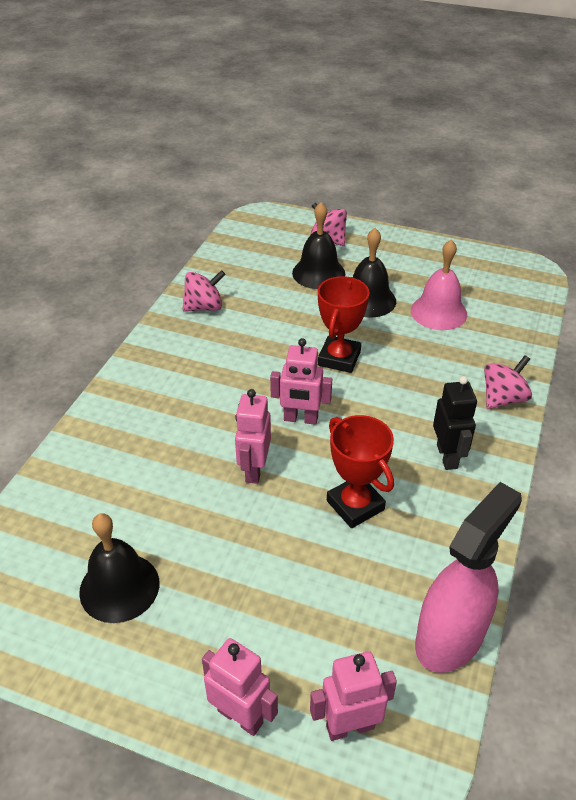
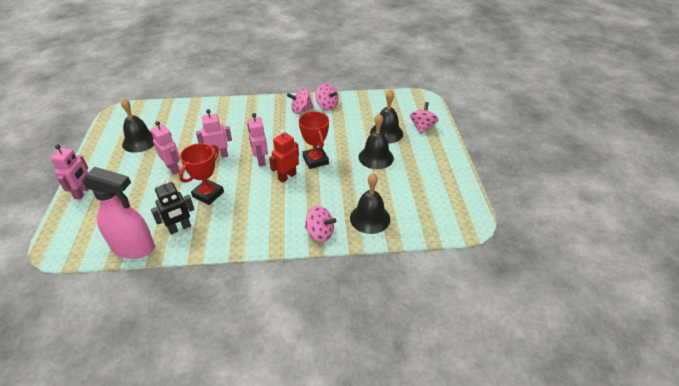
camera: 65 degrees right, 0 degrees up
pink robot [310,651,397,741] -> pink robot moved to [151,121,180,174]
red trophy [318,276,370,373] -> red trophy turned 75 degrees clockwise [299,112,329,169]
pink bell [411,239,467,330] -> none
black robot [433,376,477,470] -> black robot moved to [151,179,195,234]
none -> red robot [269,129,299,183]
none -> pink spinning top [287,88,314,114]
none -> black bell [350,173,390,234]

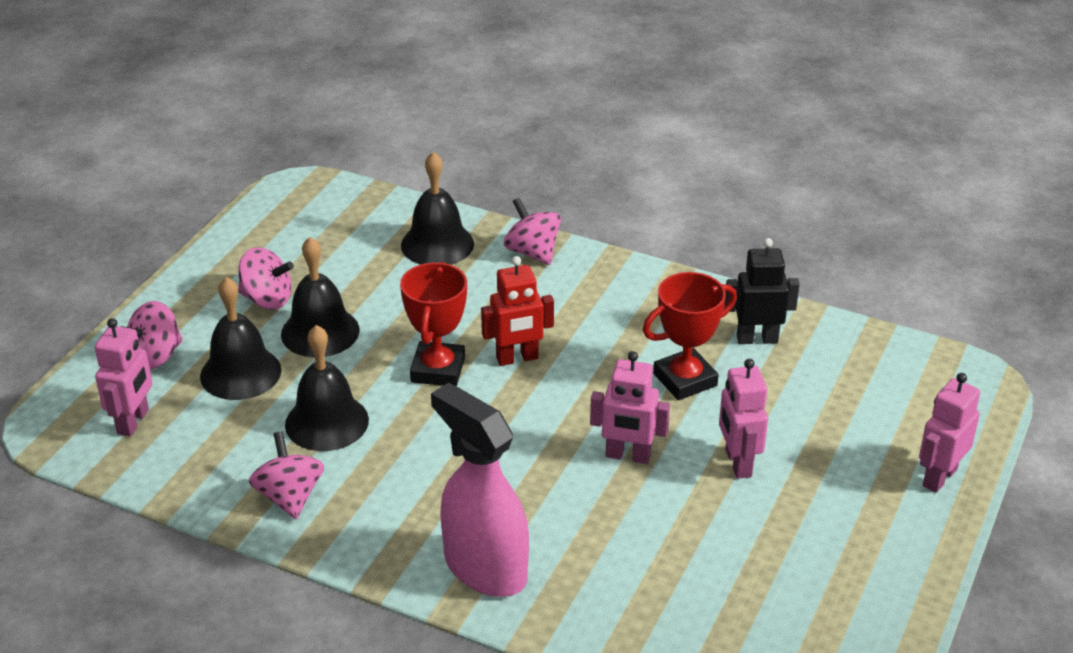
camera: 150 degrees left, 5 degrees down
pink spray bottle [82,167,155,259] -> pink spray bottle moved to [431,382,529,597]
black bell [121,98,154,153] -> black bell moved to [285,325,369,451]
pink robot [247,113,268,166] -> pink robot moved to [95,318,152,437]
pink spinning top [287,88,314,114] -> pink spinning top moved to [238,247,294,309]

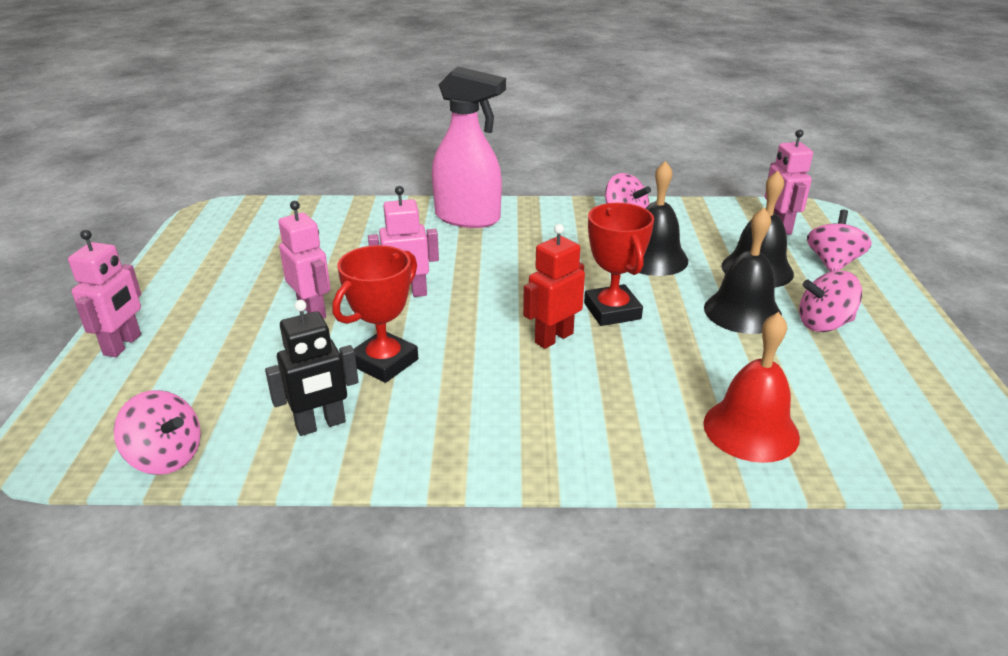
camera: 155 degrees right, 5 degrees down
black bell [401,152,474,265] -> red bell [703,312,800,463]
pink spinning top [504,198,561,265] -> pink spinning top moved to [114,390,201,475]

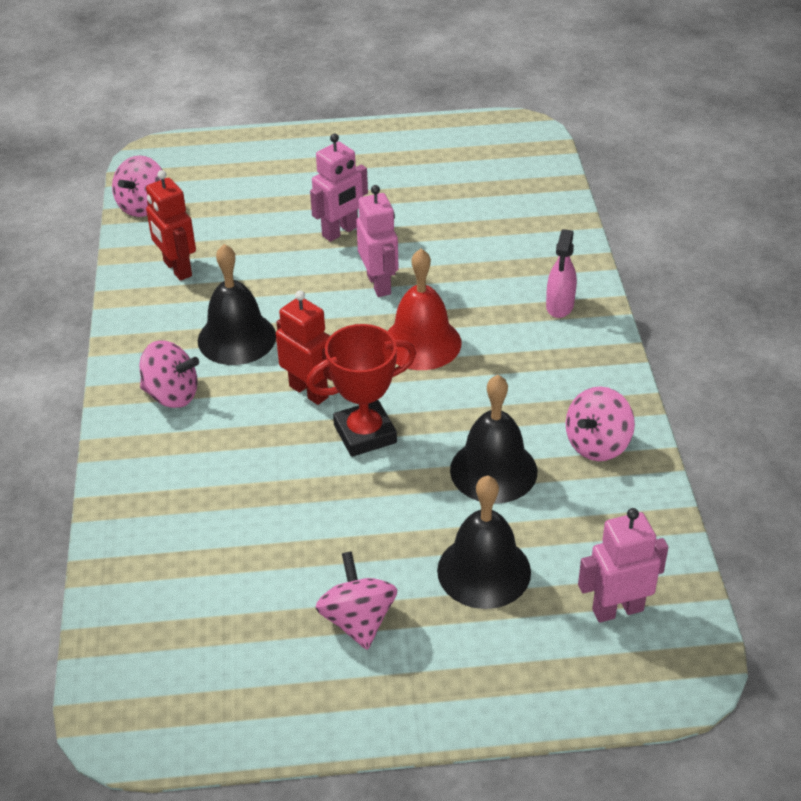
camera: 85 degrees right, 10 degrees up
pink robot [68,230,141,357] -> none
black robot [265,300,359,436] -> red robot [146,170,196,281]
red trophy [332,245,418,383] -> none
pink spray bottle [432,67,506,228] -> pink spray bottle [546,229,577,318], size x0.50
red bell [703,312,800,463] -> red bell moved to [388,249,461,370]
black bell [704,208,782,334] -> black bell moved to [198,244,276,365]
pink spinning top [807,210,872,272] -> pink spinning top moved to [140,340,199,408]

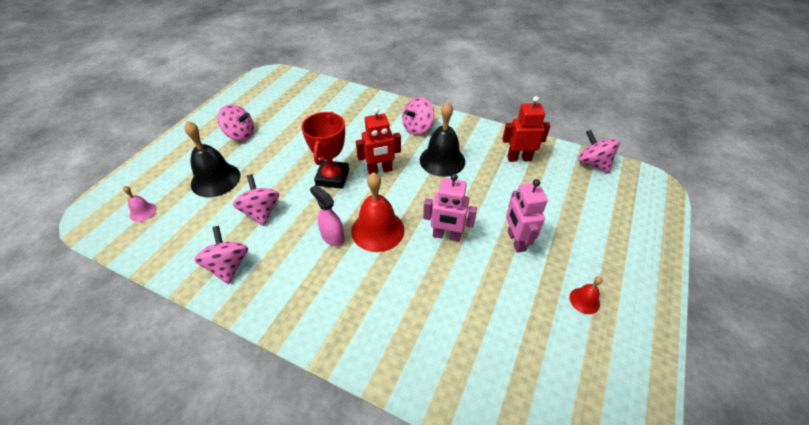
camera: 120 degrees right, 5 degrees up
black bell [450,375,537,504] -> pink spinning top [233,174,279,226]
pink spray bottle [546,229,577,318] -> pink spray bottle moved to [310,185,345,246]
pink robot [578,508,668,623] -> pink bell [123,186,157,222]
none -> red bell [570,276,602,314]

